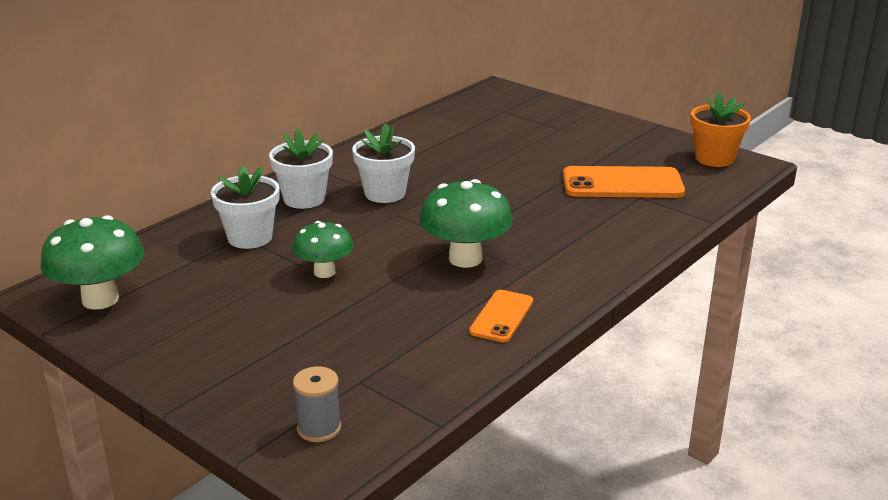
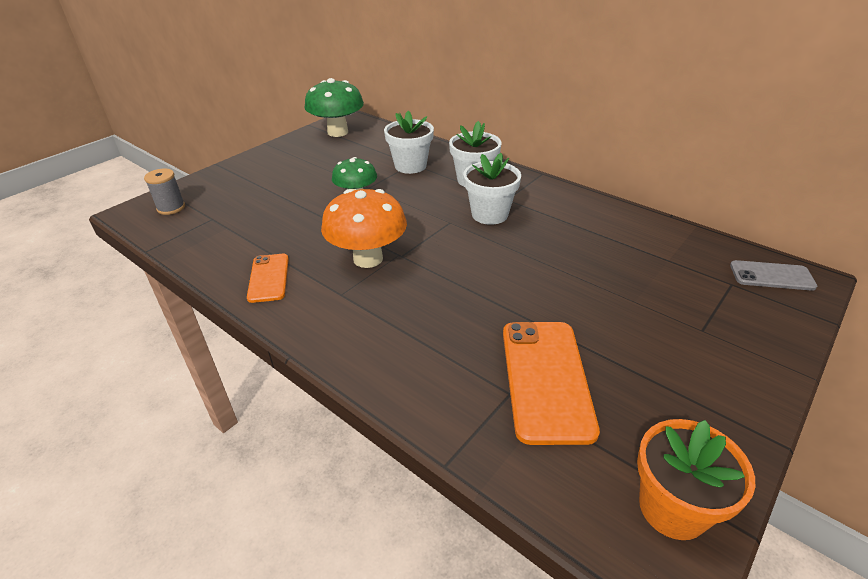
camera: 90 degrees right, 10 degrees up
green mushroom [419,179,513,268] -> orange mushroom [321,189,407,268]
orange phone [469,290,533,342] -> orange phone turned 60 degrees clockwise [247,254,289,303]
none -> grey phone [730,260,817,291]

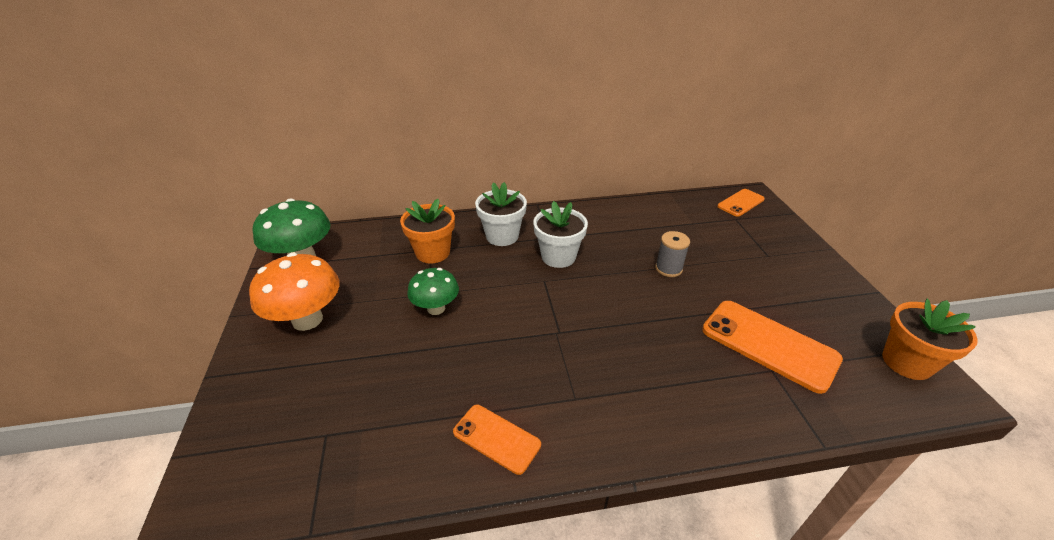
camera: 50 degrees left, 0 degrees up
grey spool [144,168,185,215] -> grey spool moved to [655,231,690,277]
orange mushroom [321,189,407,268] -> orange mushroom moved to [249,253,340,331]
white flower pot [384,111,434,174] -> orange flower pot [400,199,455,263]
grey phone [730,260,817,291] -> orange phone [717,189,765,217]

